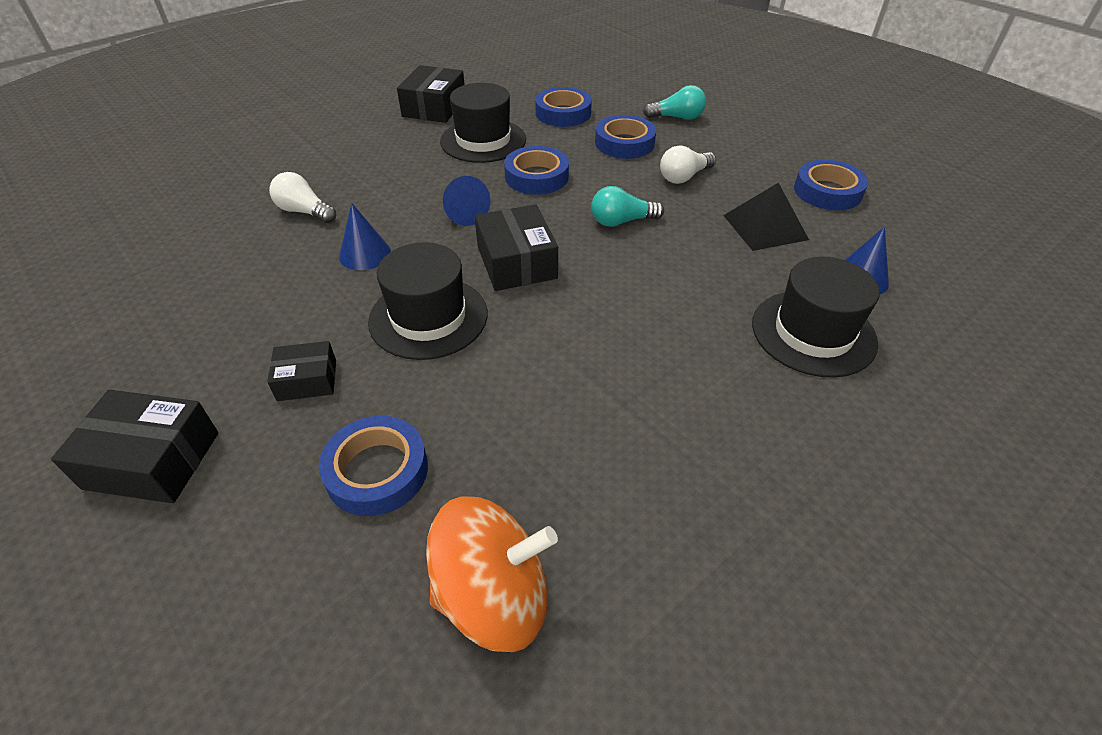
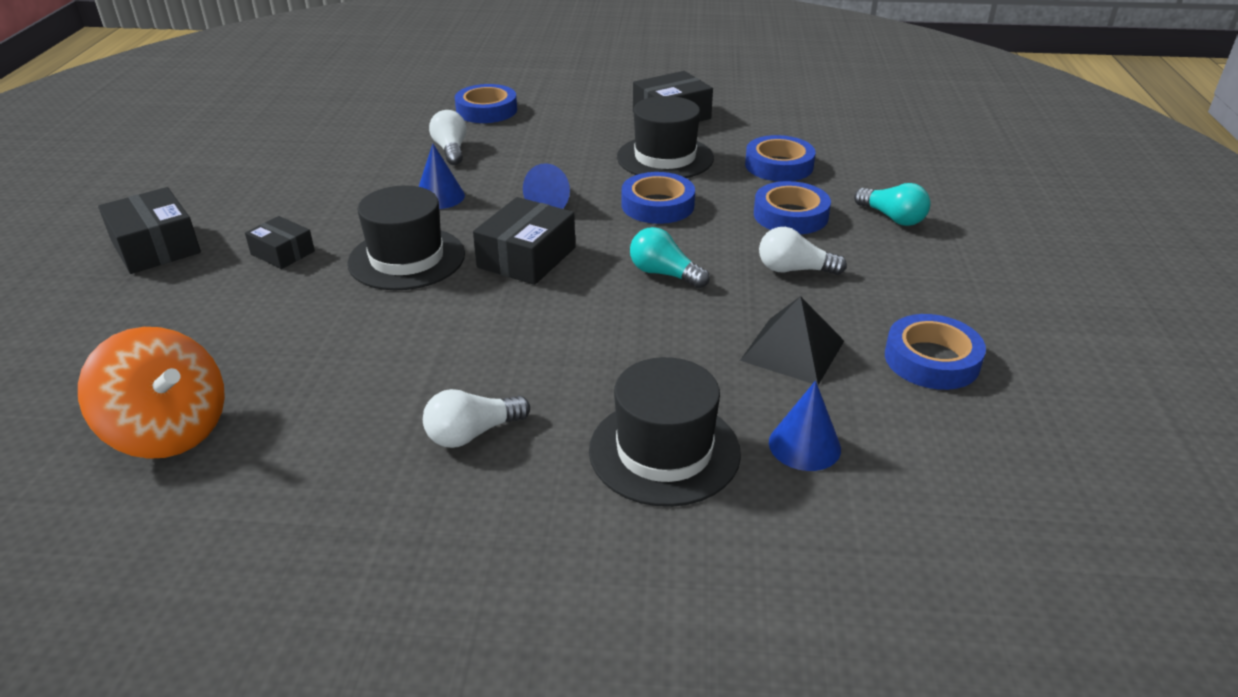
camera: 45 degrees right, 10 degrees down
blue tape [318,416,428,516] -> blue tape moved to [455,84,517,123]
none -> white light bulb [423,389,530,448]

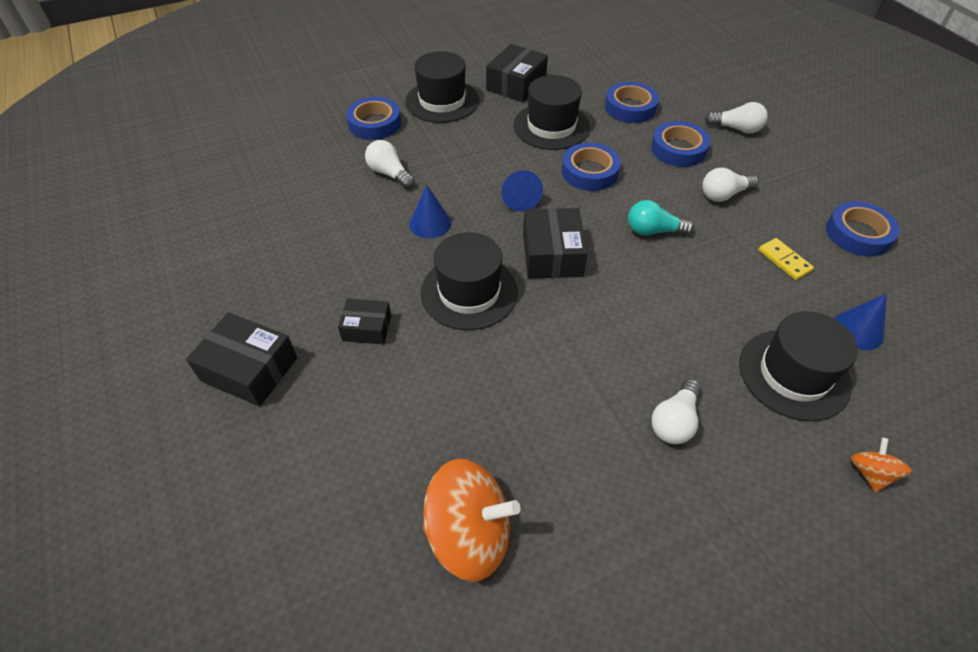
camera: 30 degrees left, 15 degrees up
black pyramid [740,296,844,385] -> yellow domino [758,238,814,280]
turquoise light bulb [854,183,931,226] -> white light bulb [705,102,768,134]
none -> black hat [405,51,479,123]
none -> orange spinning top [851,437,912,492]

